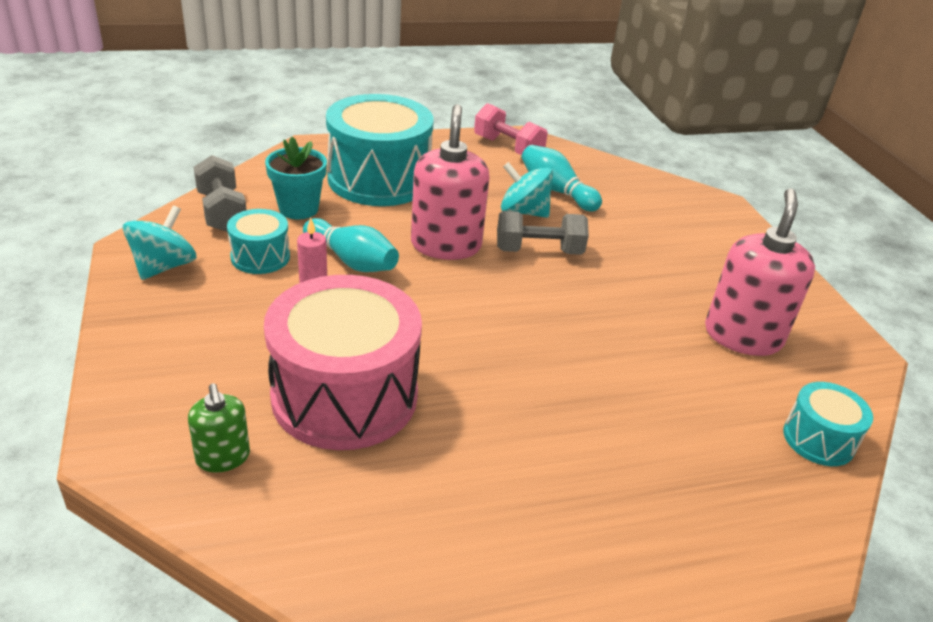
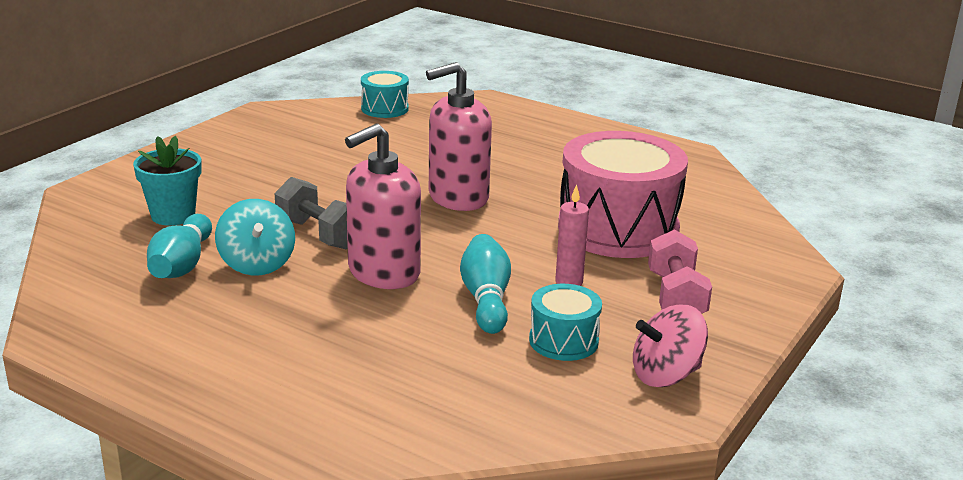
camera: 130 degrees left, 10 degrees down
turquoise spinning top [123,205,197,280] -> pink spinning top [633,305,708,387]
green soap dispenser [188,384,250,473] -> none
grey dumbbell [193,155,246,232] -> none
turquoise flower pot [265,137,327,219] -> turquoise flower pot moved to [133,136,202,226]
turquoise drum [326,94,434,206] -> none
pink dumbbell [474,103,548,155] -> pink dumbbell moved to [648,229,712,314]
pink soap dispenser [705,188,815,356] -> pink soap dispenser moved to [426,62,492,211]

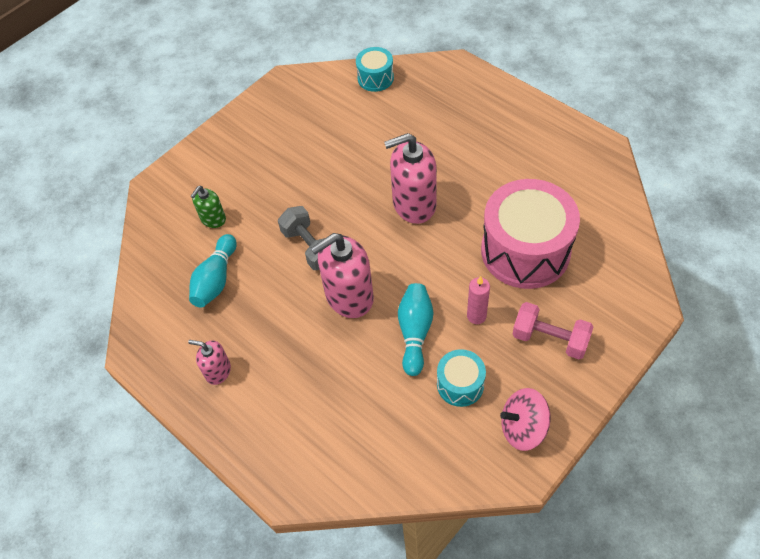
camera: 15 degrees right, 30 degrees up
turquoise flower pot [133,136,202,226] -> green soap dispenser [191,186,226,228]
turquoise spinning top [215,199,295,276] -> none
pink dumbbell [648,229,712,314] -> pink dumbbell turned 75 degrees counterclockwise [513,302,593,359]
none -> pink soap dispenser [188,340,231,385]

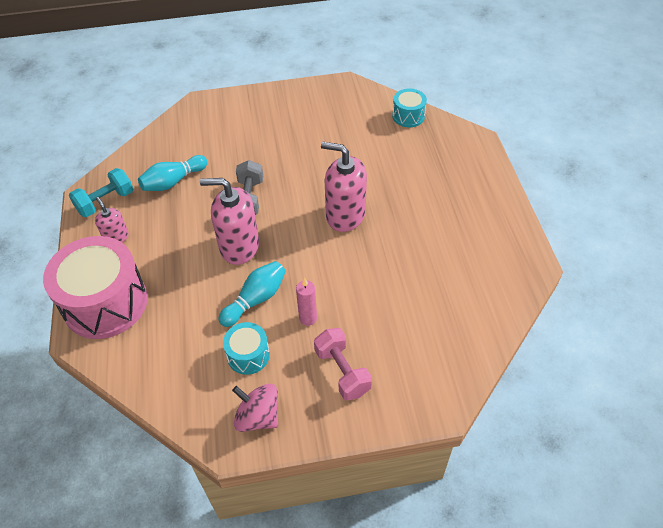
camera: 35 degrees right, 5 degrees down
green soap dispenser [191,186,226,228] -> none
pink drum [481,179,580,289] -> pink drum moved to [43,236,148,339]
none -> turquoise dumbbell [69,168,133,217]

